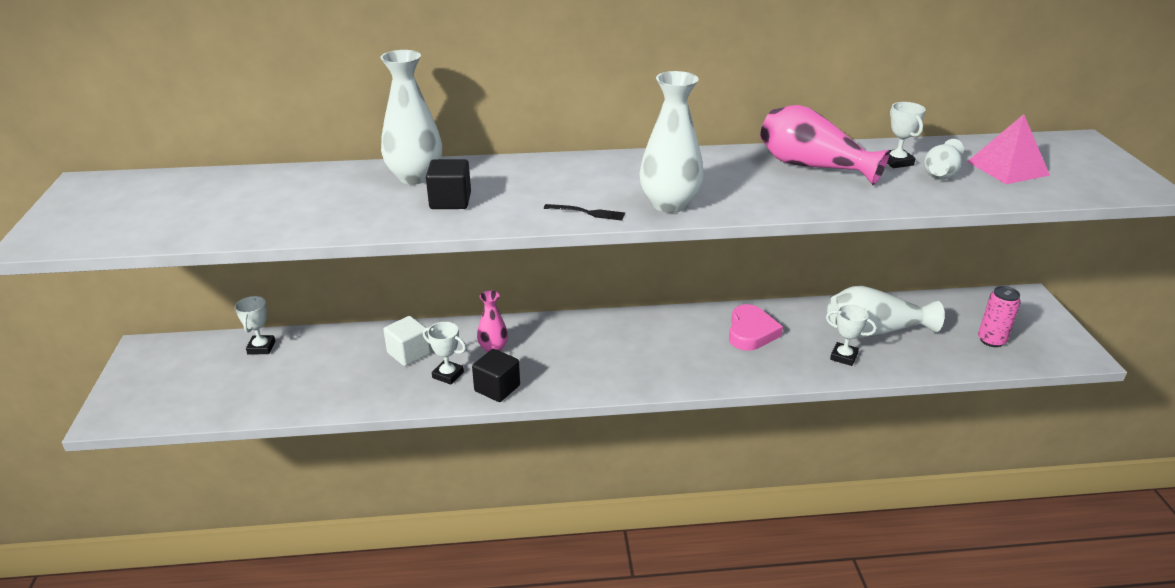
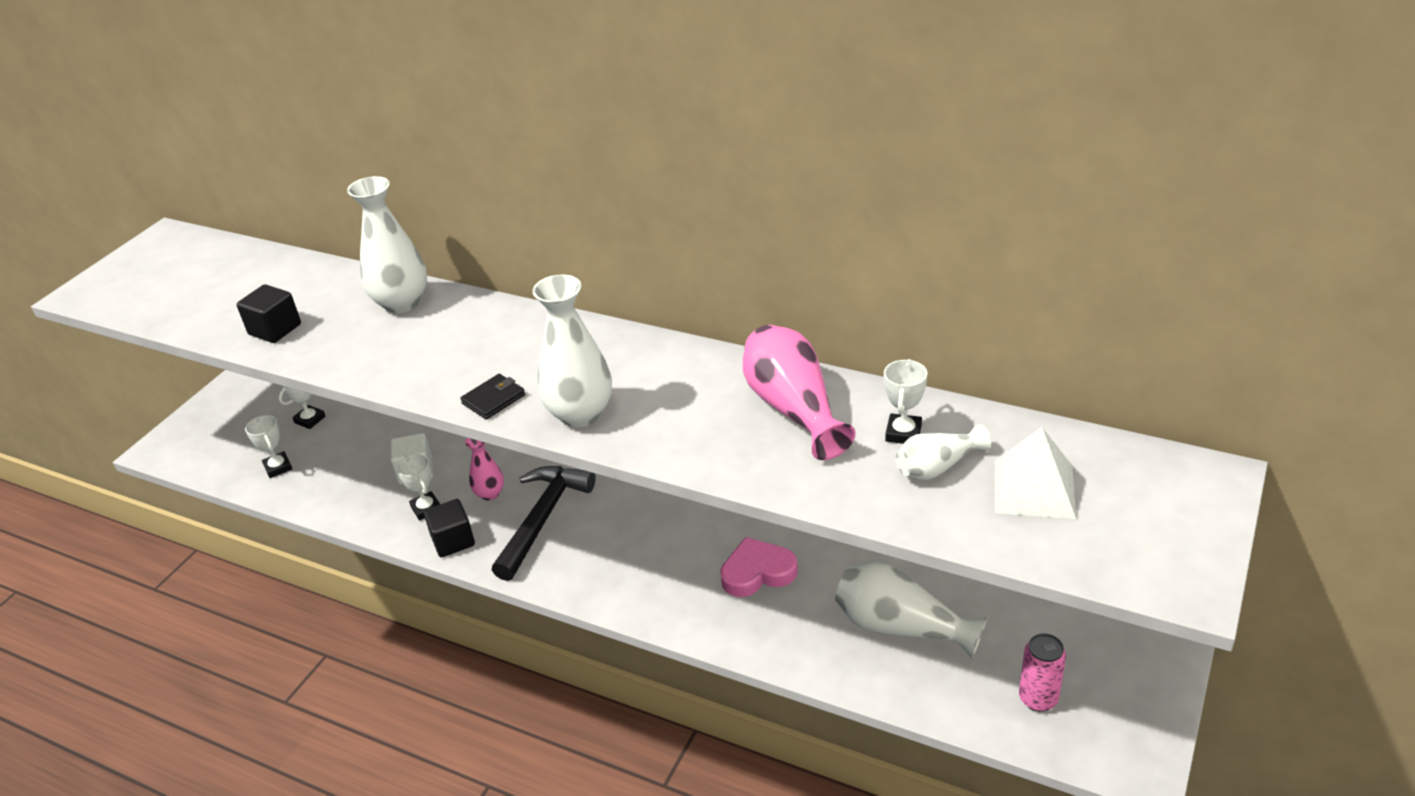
camera: 35 degrees right, 5 degrees up
black cube [426,159,471,209] -> black cube moved to [237,284,301,343]
black fork [544,204,625,220] -> black wallet [460,374,525,419]
pink heart [729,304,783,351] -> pink heart turned 150 degrees counterclockwise [720,537,798,597]
white trophy [826,305,876,366] -> white trophy moved to [245,415,292,478]
pink pyramid [967,114,1050,184] -> white pyramid [995,427,1076,519]
none -> black hammer [492,466,596,581]

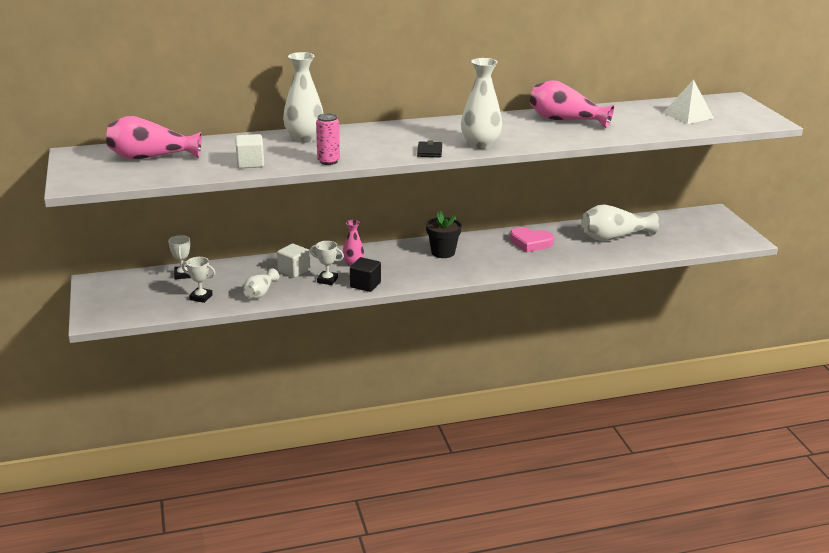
camera: 45 degrees left, 10 degrees down
black cube [237,284,301,343] -> white cube [235,134,264,168]
black hammer [492,466,596,581] -> none
pink heart [720,537,798,597] -> pink heart turned 105 degrees counterclockwise [510,227,554,252]
white trophy [884,359,927,444] -> none
white vase [896,424,991,481] -> white vase moved to [243,268,279,299]
pink can [1019,633,1066,712] -> pink can moved to [316,113,340,165]
none -> pink vase [106,116,202,159]
none -> black flower pot [426,211,462,258]

